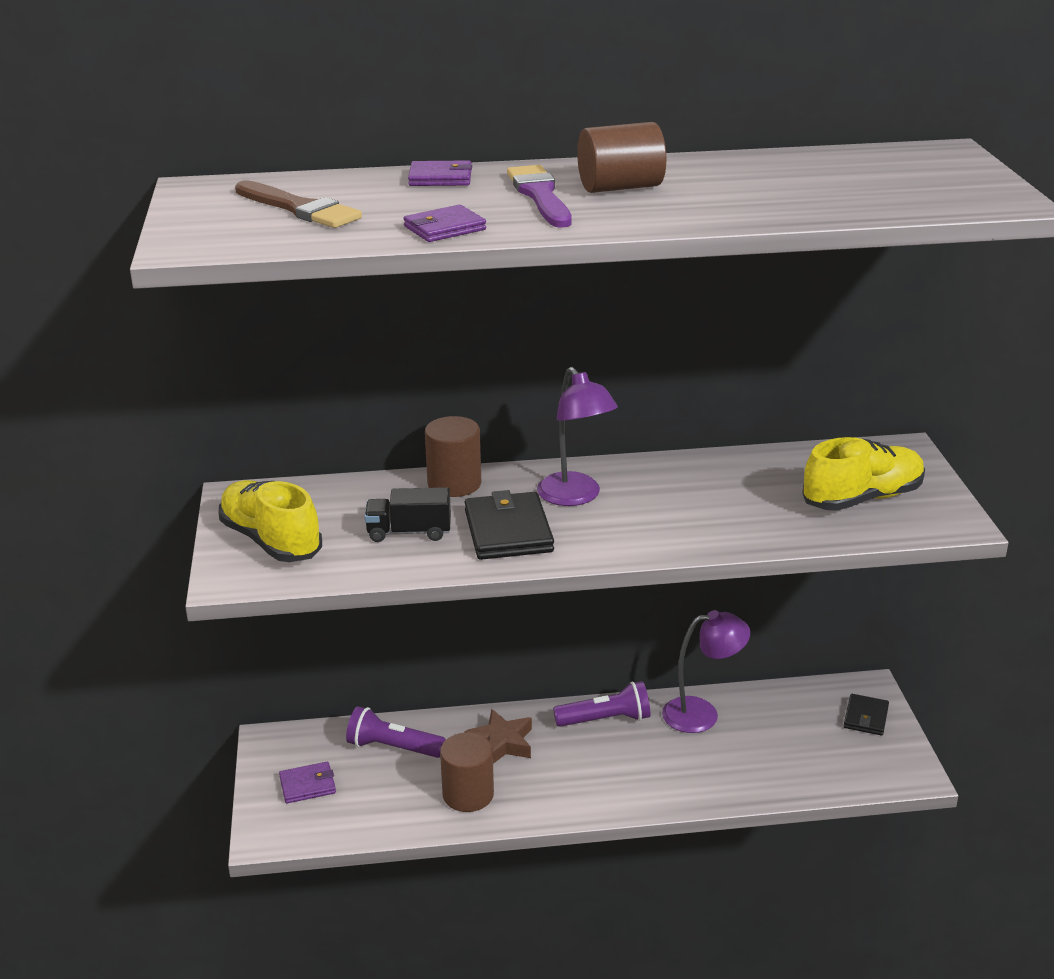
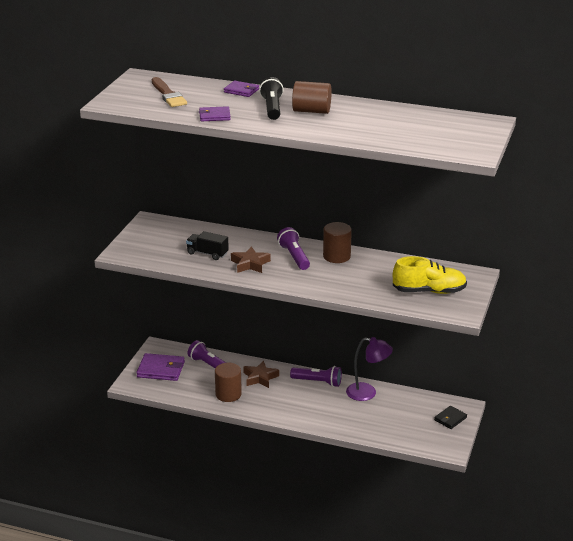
camera: 25 degrees right, 0 degrees up
yellow shoe [218,480,322,562] -> none
purple wallet [279,762,336,804] -> purple wallet [136,353,185,381], size x1.66
brown cylinder [425,416,481,497] -> brown cylinder moved to [323,222,352,263]
black wallet [465,490,554,560] -> brown star [231,246,271,273]
purple brush [507,165,572,228] -> black flashlight [259,77,284,120]
purple lamp [537,367,618,506] -> purple flashlight [277,227,310,270]

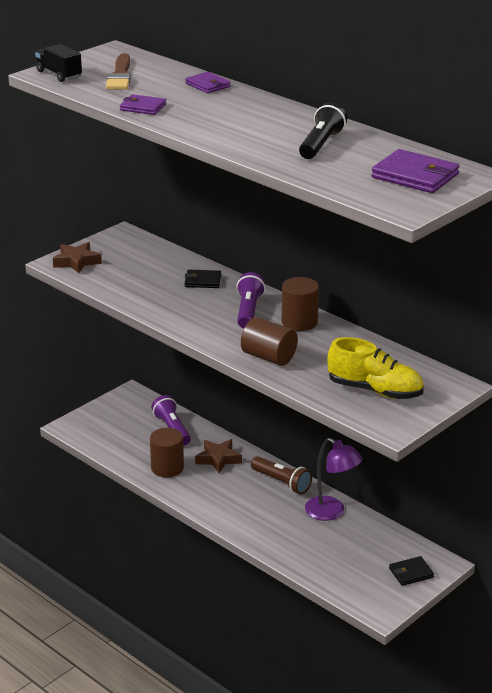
camera: 25 degrees right, 0 degrees up
purple wallet [136,353,185,381] -> purple wallet moved to [371,149,459,193]
black truck [186,231,229,260] -> black truck moved to [35,44,82,82]
brown star [231,246,271,273] -> brown star moved to [53,242,102,274]
black flashlight [259,77,284,120] -> black flashlight moved to [299,103,347,159]
purple flashlight [290,366,342,387] -> brown flashlight [251,456,312,494]
brown cylinder [292,81,332,114] -> brown cylinder moved to [241,317,298,366]
none -> black wallet [185,270,221,288]

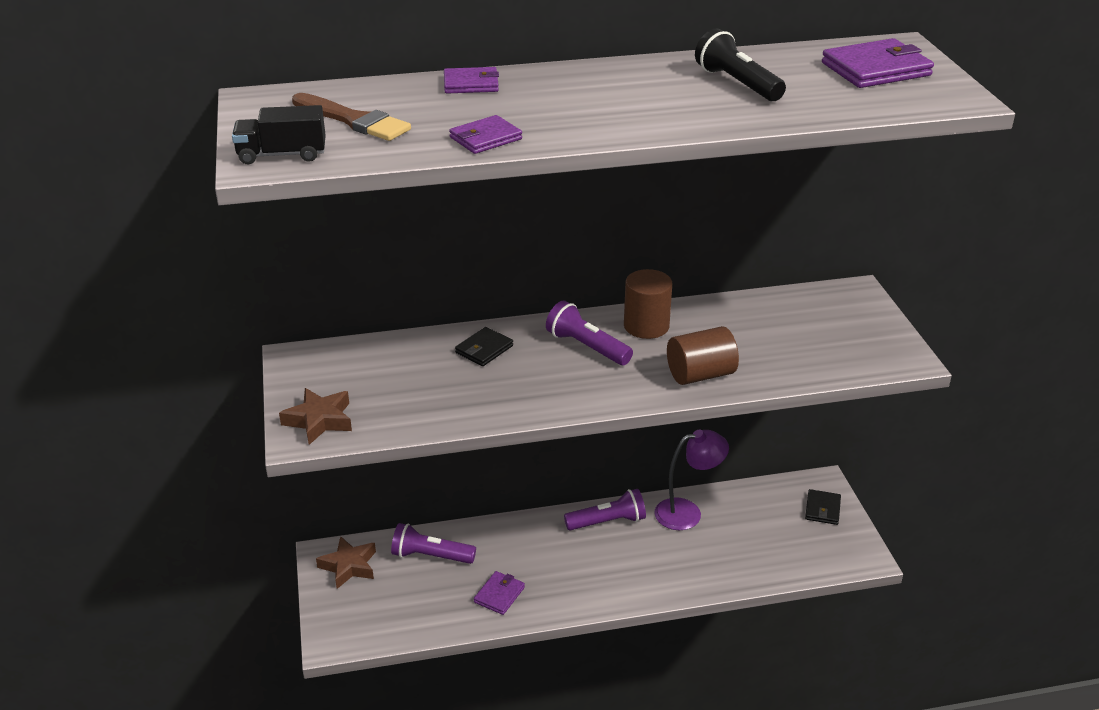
camera: 55 degrees left, 5 degrees up
brown cylinder [150,428,184,477] -> purple wallet [474,571,525,615]
brown star [195,439,242,473] -> brown star moved to [316,536,376,589]
brown flashlight [251,456,312,494] -> purple flashlight [564,489,646,530]
yellow shoe [327,337,424,399] -> none

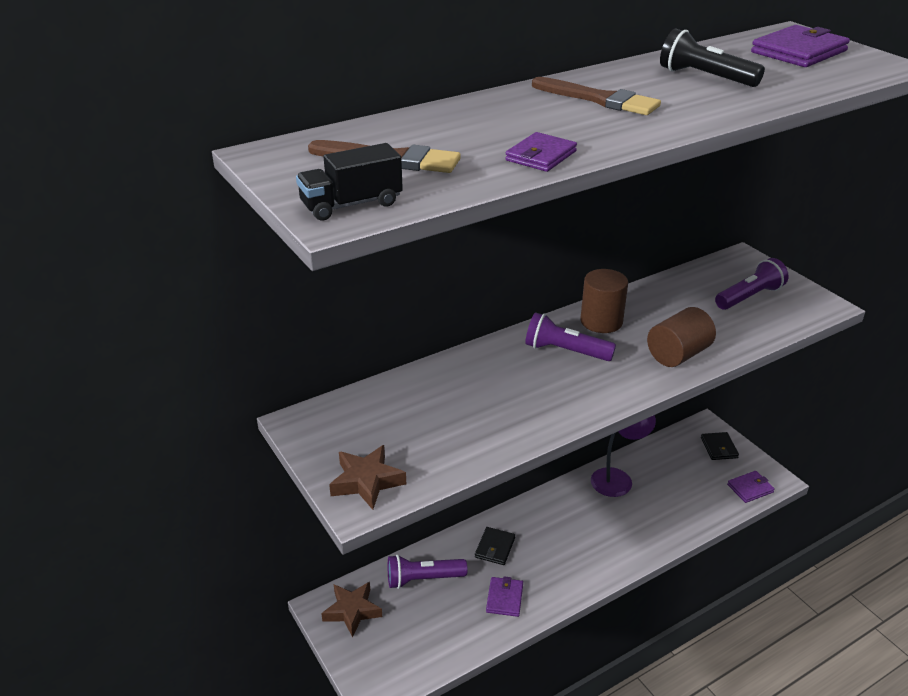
camera: 20 degrees left, 0 degrees up
purple wallet [444,67,499,93] -> purple wallet moved to [727,471,775,503]
black wallet [455,327,513,366] -> black wallet moved to [475,527,515,565]
purple flashlight [564,489,646,530] -> purple flashlight moved to [715,258,789,310]
none -> brown brush [532,77,661,115]

